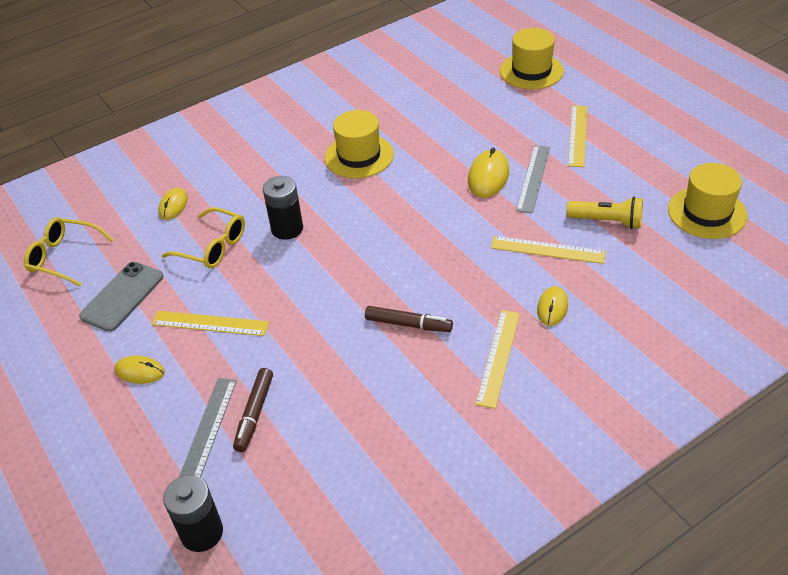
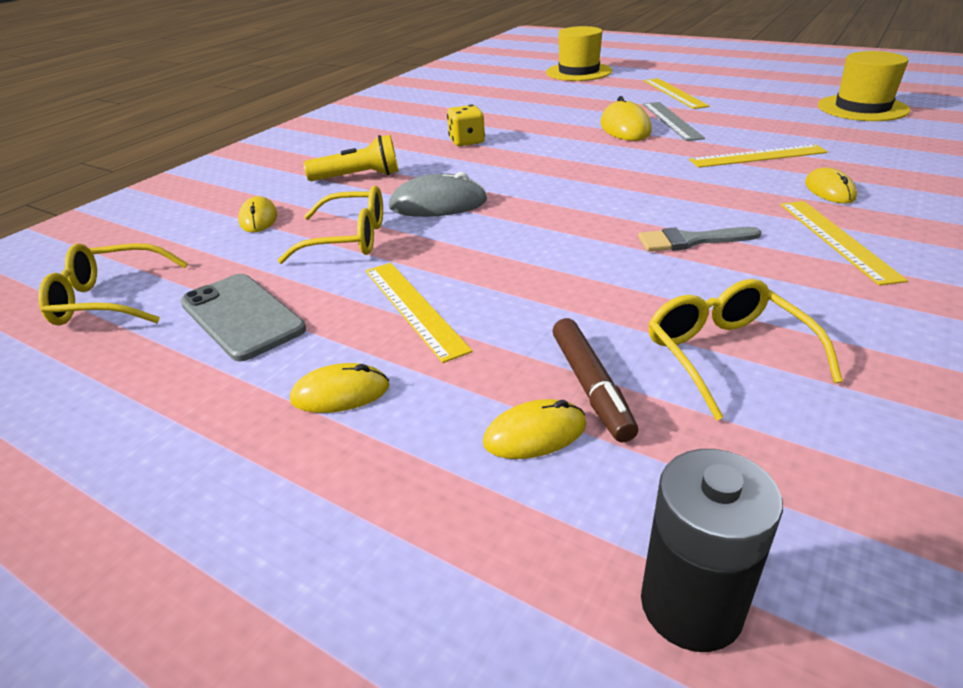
camera: 25 degrees left, 10 degrees down
grey phone [79,262,163,332] -> grey phone turned 45 degrees counterclockwise [180,274,306,361]
yellow ruler [152,311,269,336] -> yellow ruler turned 75 degrees clockwise [365,263,473,363]
grey ruler [179,378,237,478] -> yellow mouse [483,399,586,459]
black battery [263,176,303,240] -> grey mouse [389,172,487,217]
yellow hat [325,110,394,178] -> yellow dice [447,105,485,146]
brown marker [365,306,453,332] -> grey brush [638,227,761,252]
yellow flashlight [566,197,643,229] -> yellow flashlight moved to [304,135,399,181]
none -> yellow glasses [648,279,843,421]

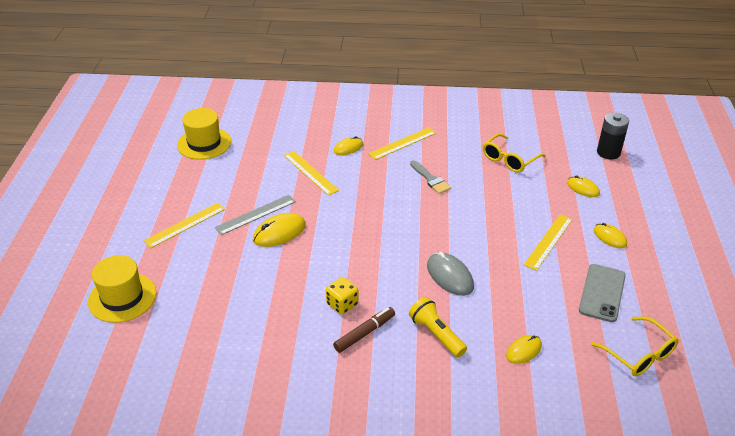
camera: 120 degrees left, 5 degrees up
yellow glasses [277,186,383,264] -> none
brown marker [552,318,638,442] -> brown marker moved to [333,307,395,353]

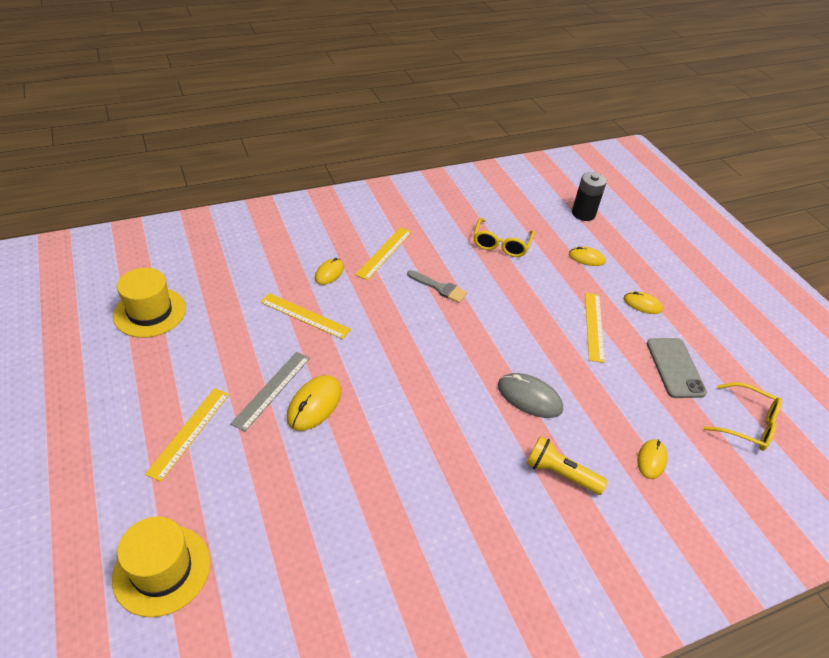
camera: 30 degrees left, 5 degrees up
yellow dice [326,277,359,315] -> none
brown marker [333,307,395,353] -> none

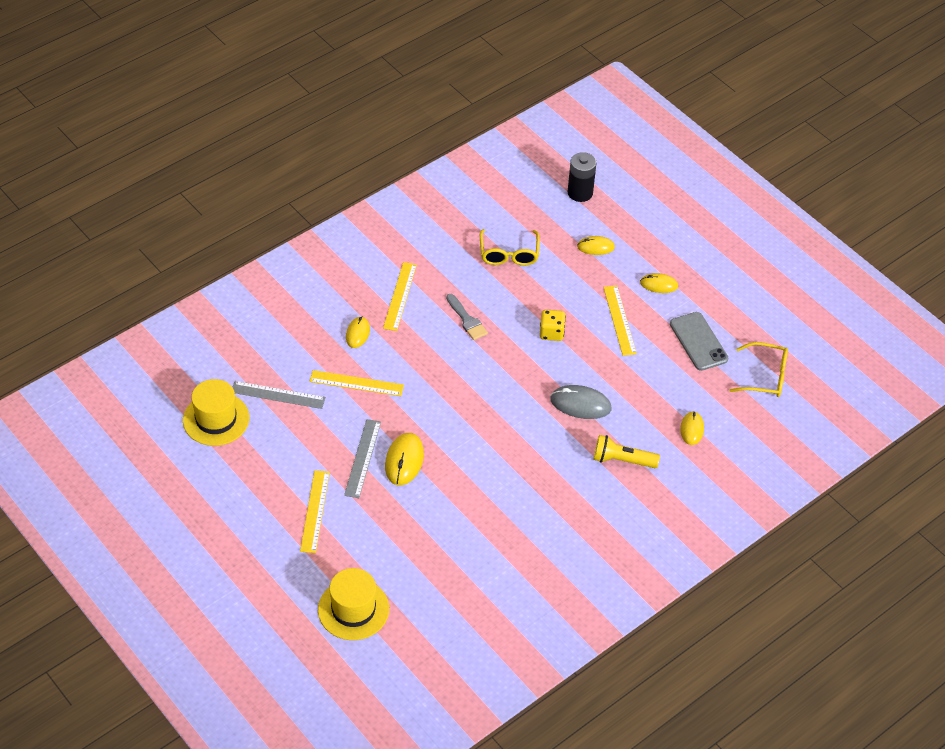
camera: 15 degrees left, 5 degrees up
grey brush [407,270,467,303] -> grey brush turned 45 degrees clockwise [446,294,488,340]
none -> grey ruler [232,381,326,409]
none -> yellow dice [540,310,566,341]

